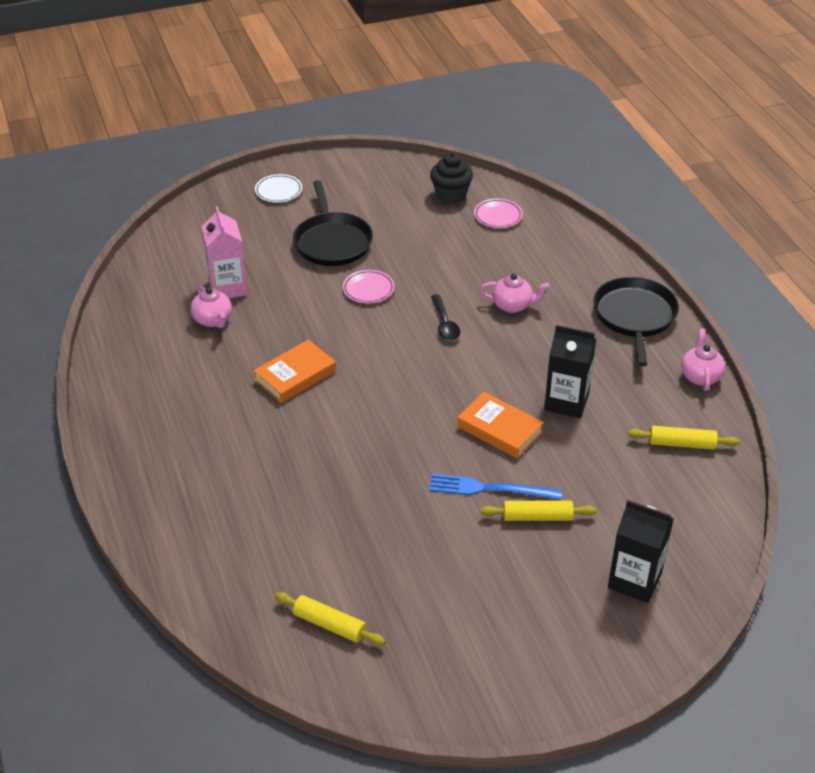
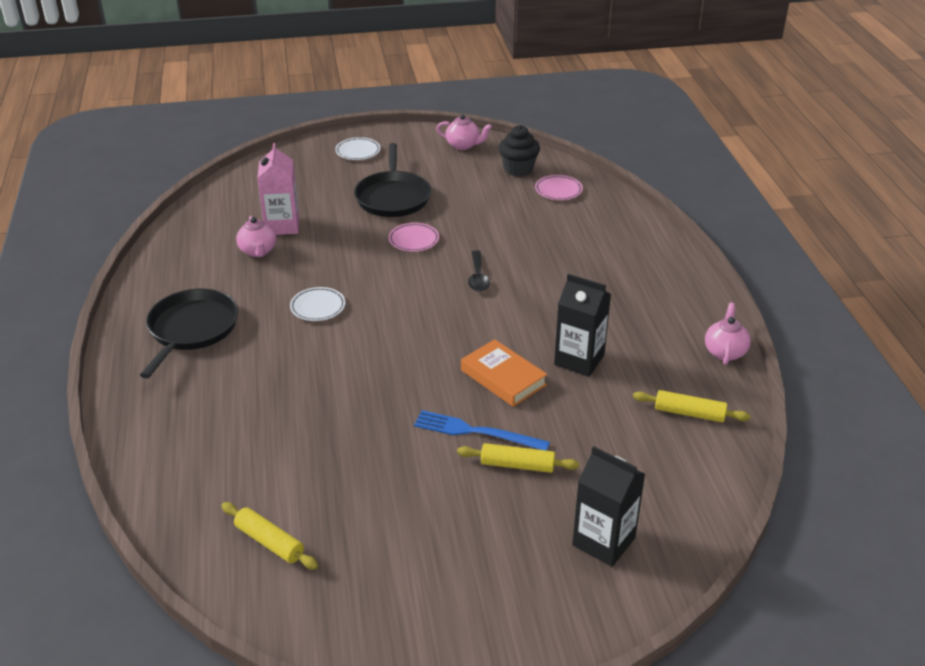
camera: 10 degrees right, 5 degrees down
orange book [253,340,336,403] -> white plate [290,287,345,321]
pink teapot [480,273,549,313] -> pink teapot moved to [436,114,492,150]
black pan [593,277,679,367] -> black pan moved to [140,289,238,378]

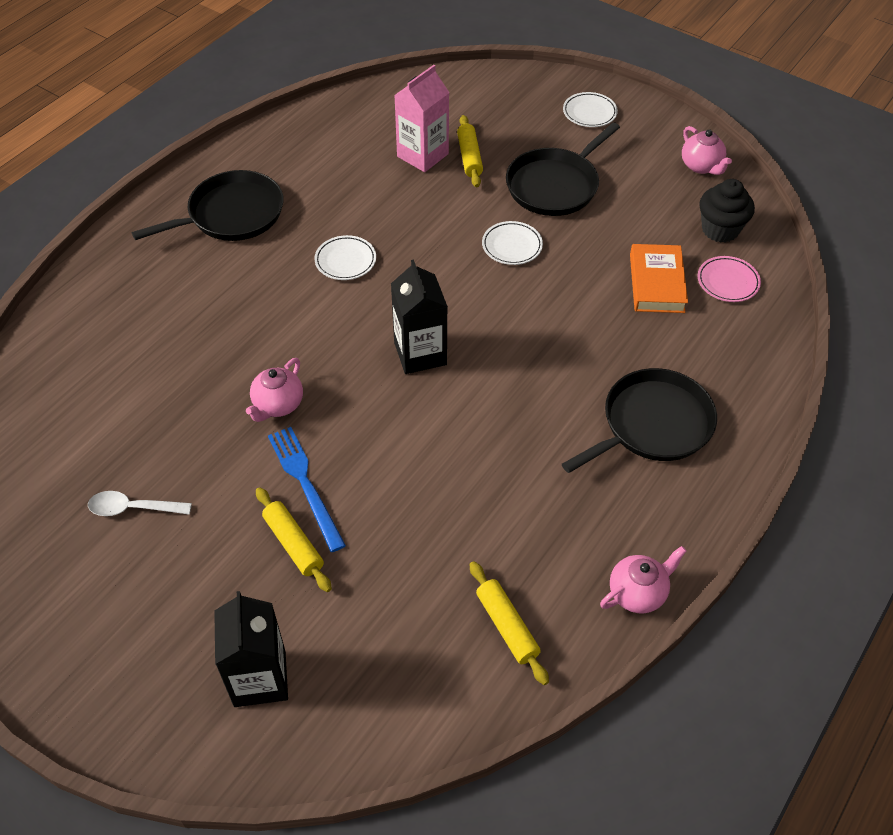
camera: 45 degrees right, 15 degrees up
yellow rolling pin [221,502,318,570] -> yellow rolling pin moved to [457,115,483,187]
pink teapot [236,216,276,257] -> pink teapot moved to [246,358,303,422]
pink plate [388,223,439,252] -> white plate [482,221,543,265]
orange book [461,339,547,407] -> orange book moved to [630,244,688,313]
black spoon [468,250,490,292] -> none
black carton [554,274,611,377] -> black carton moved to [391,259,448,374]
none -> white spoon [88,491,192,516]
none -> black pan [562,368,717,473]

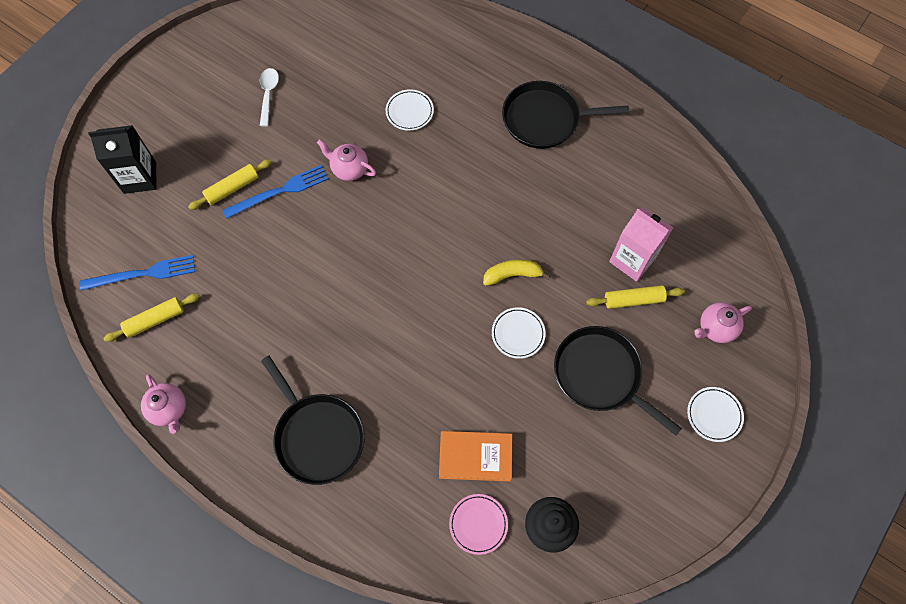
camera: 90 degrees right, 15 degrees up
black pan [132,170,283,241] -> black pan turned 120 degrees clockwise [502,81,629,149]
white plate [315,235,376,280] -> white plate moved to [386,89,434,131]
black carton [391,259,448,374] -> none
pink teapot [682,126,732,175] -> pink teapot moved to [695,302,752,343]
none -> blue fork [80,255,195,291]
none -> yellow banana [483,260,550,286]

